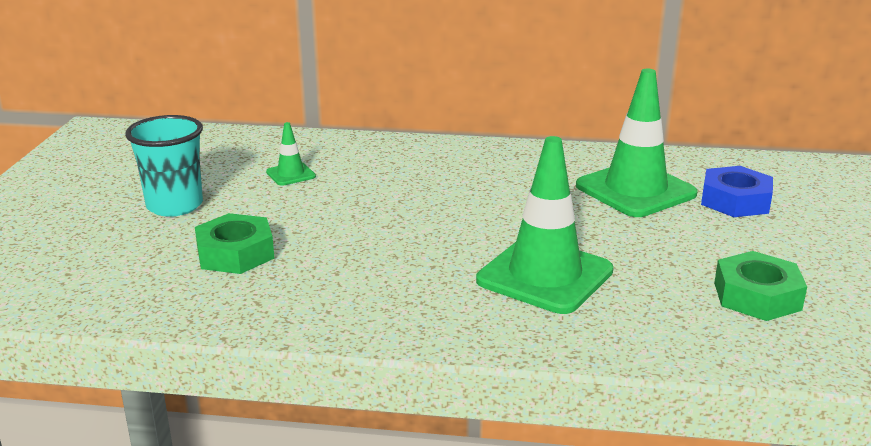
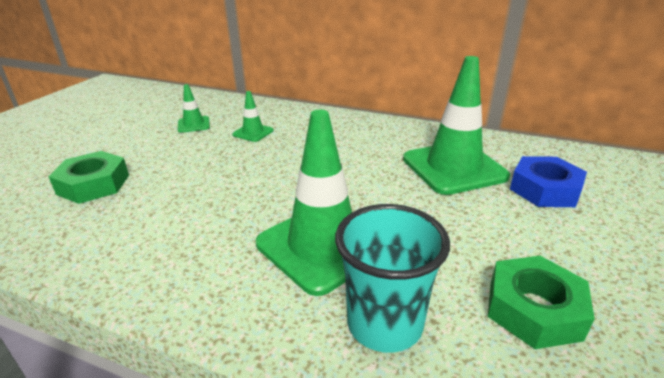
camera: 15 degrees right, 5 degrees up
turquoise cup [125,115,203,217] -> turquoise cup moved to [335,204,450,353]
none -> green traffic cone [232,91,274,142]

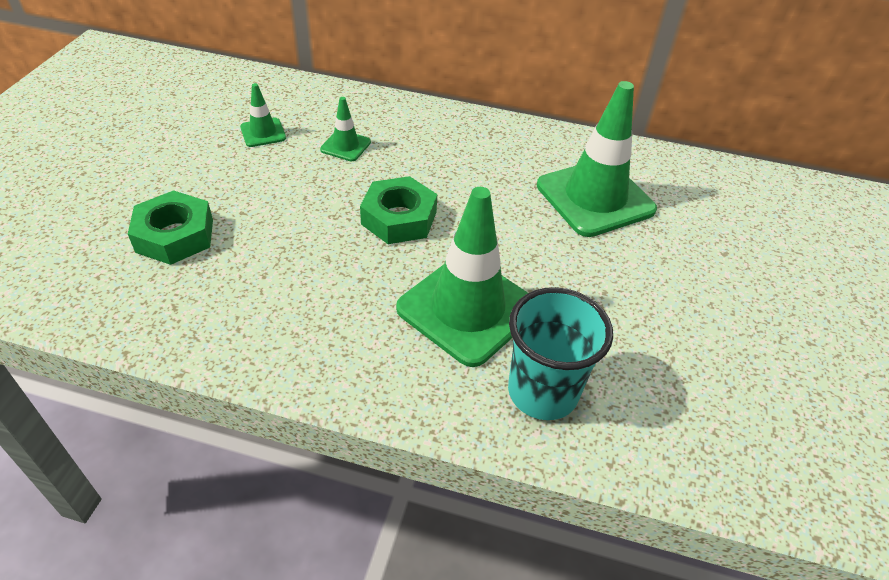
camera: 10 degrees left, 15 degrees up
green nut [488,256,595,349] -> green nut moved to [360,176,437,244]
blue nut [510,156,587,207] -> none

